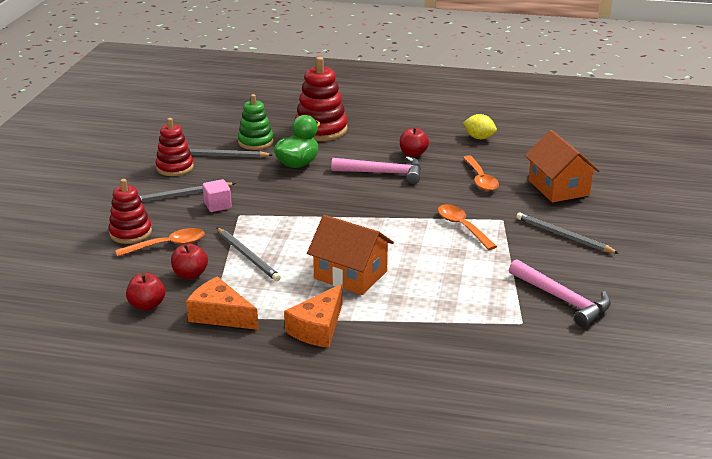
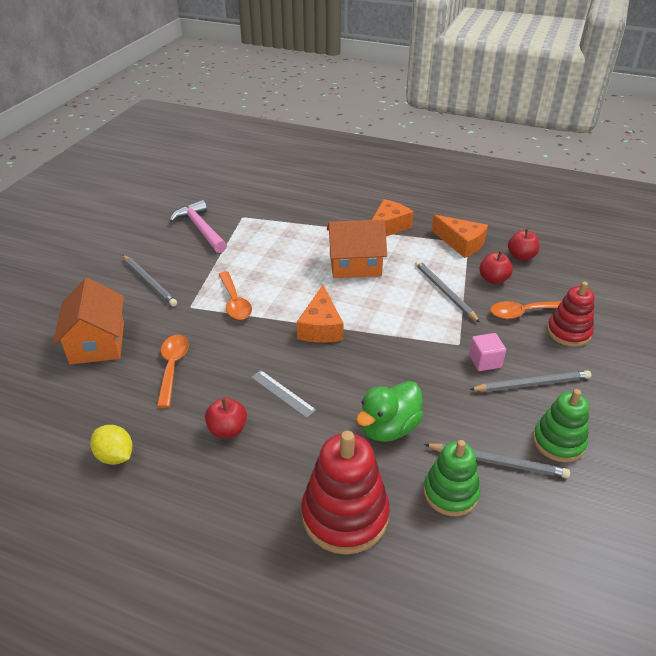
camera: 170 degrees left, 10 degrees up
red stacking toy [156,118,194,176] -> green stacking toy [533,389,589,463]
orange house [307,215,394,295] -> orange house turned 45 degrees counterclockwise [327,220,387,278]
pink hammer [331,156,421,184] -> grey ruler [251,370,316,418]
none -> orange cheese [297,285,344,343]

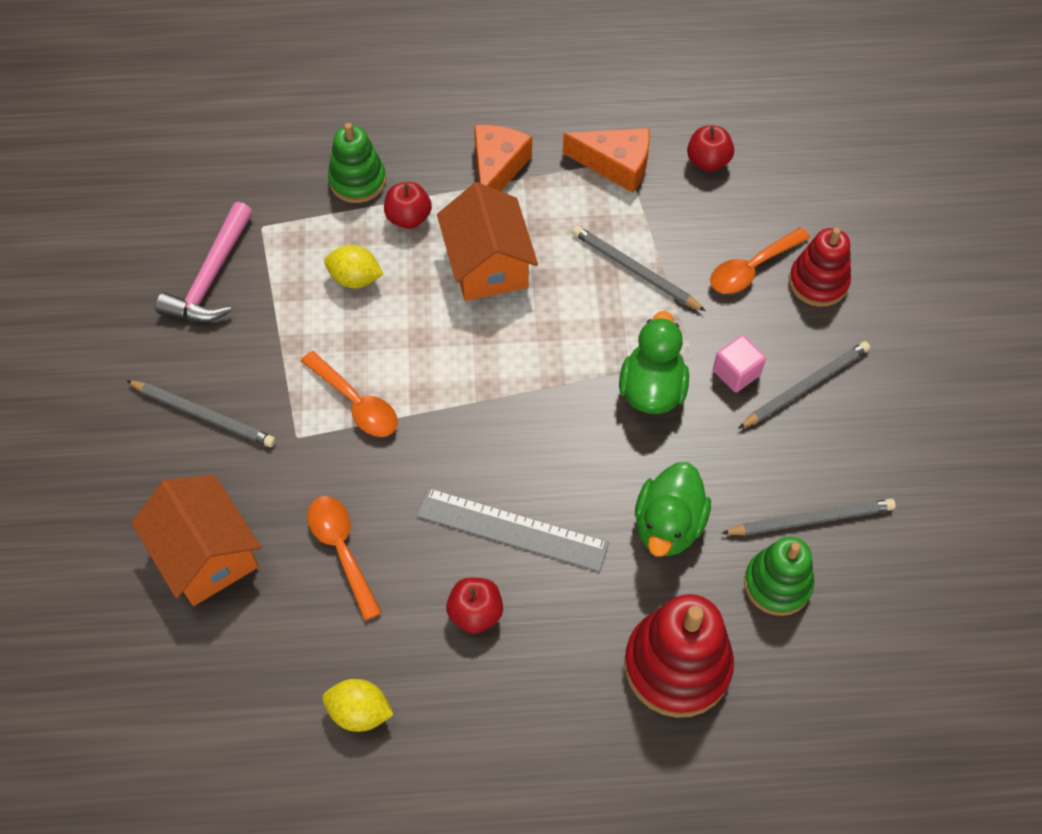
camera: 25 degrees left, 20 degrees up
pink hammer [170,200,227,253] -> pink hammer turned 105 degrees counterclockwise [155,202,253,322]
grey ruler [251,370,316,418] -> grey ruler [416,488,609,572], size x1.73
orange cheese [297,285,344,343] -> none
orange house [327,220,387,278] -> orange house turned 75 degrees counterclockwise [437,182,538,301]
red apple [479,251,513,284] -> red apple moved to [384,182,432,229]
green stacking toy [533,389,589,463] -> green stacking toy moved to [328,123,386,203]
none -> yellow lemon [324,245,383,288]
none -> green duck [619,311,689,414]

